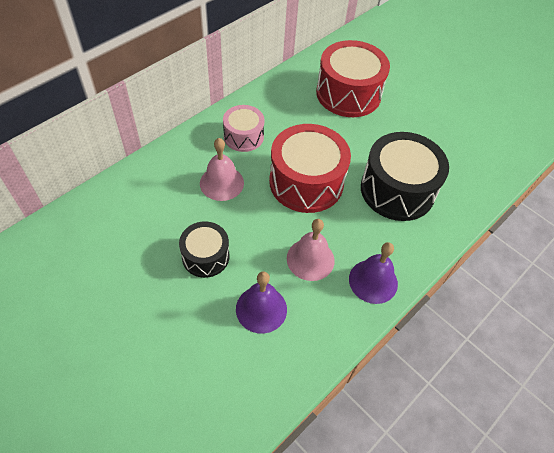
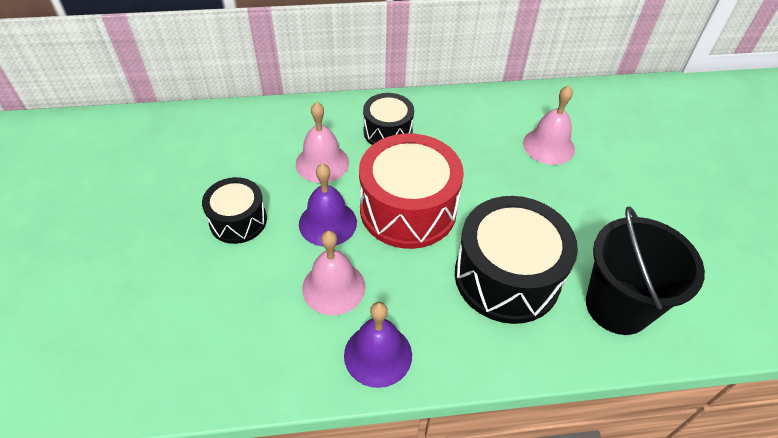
camera: 40 degrees right, 5 degrees down
pink drum [223,105,265,152] -> black drum [363,93,414,145]
purple bell [236,271,287,334] -> purple bell moved to [299,163,357,247]
red drum [316,40,390,117] -> pink bell [523,85,575,165]
none -> black bucket [586,207,705,335]

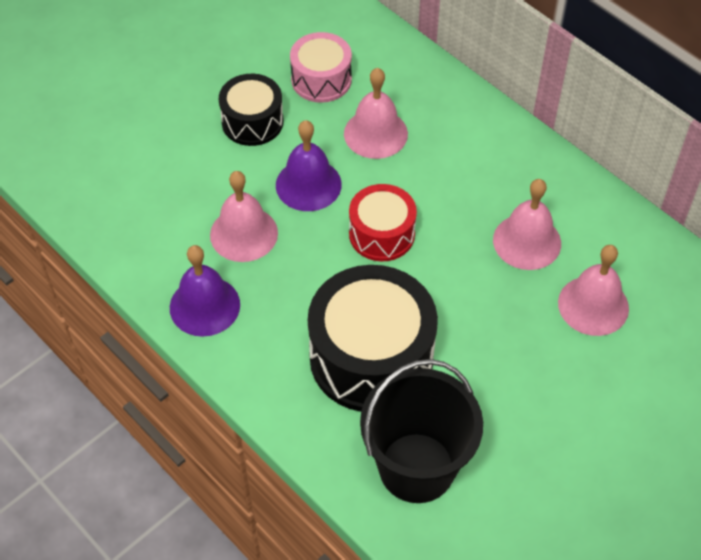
camera: 55 degrees right, 5 degrees up
red drum [359,133,464,249] -> red drum [349,184,417,261], size x0.57
black drum [363,93,414,145] -> none
none -> pink drum [290,32,352,103]
none -> pink bell [493,179,561,270]

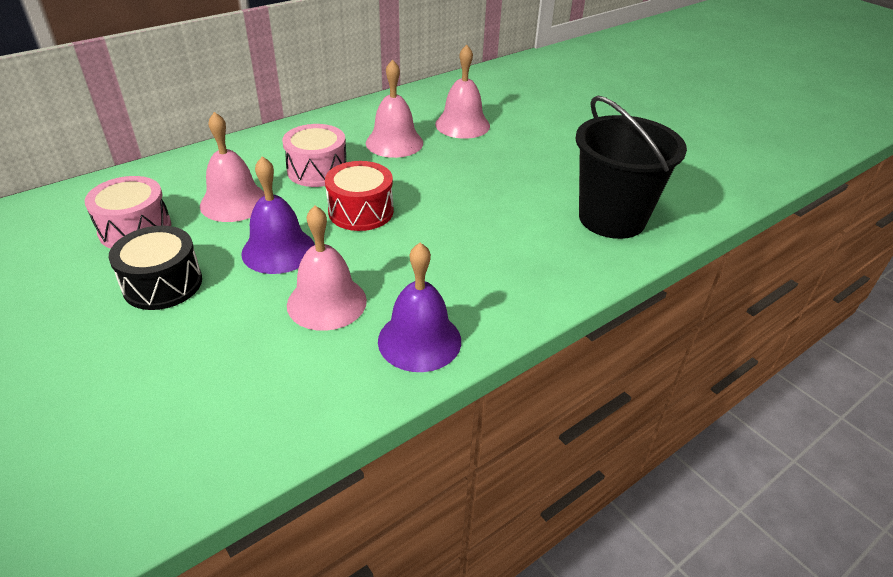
camera: 85 degrees left, 15 degrees down
black drum [308,265,438,412] -> none
none -> pink drum [282,124,346,187]

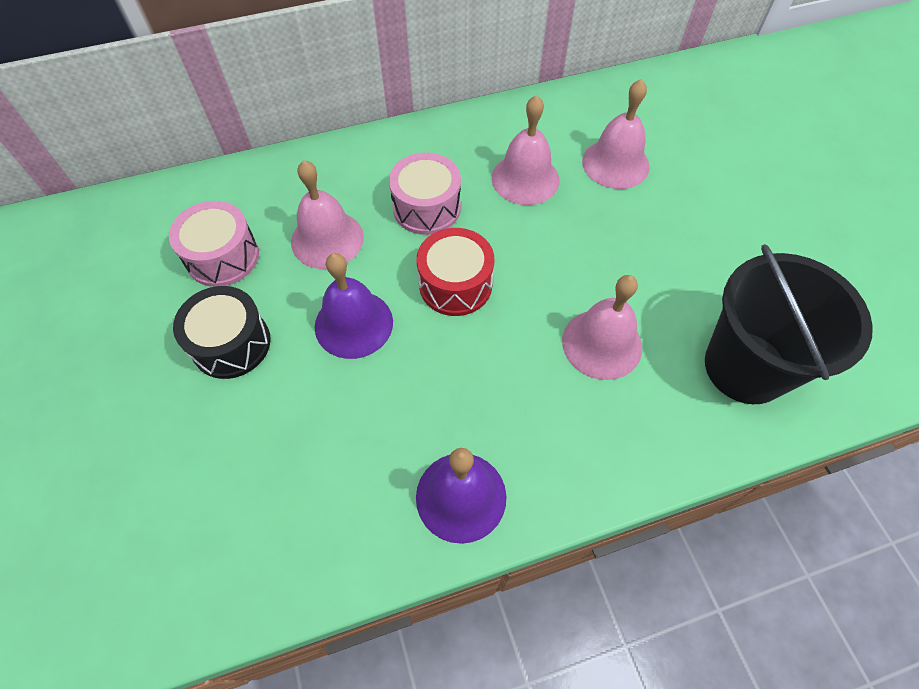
camera: 20 degrees right, 20 degrees up
pink bell [287,206,367,331] -> pink bell moved to [562,275,642,380]

